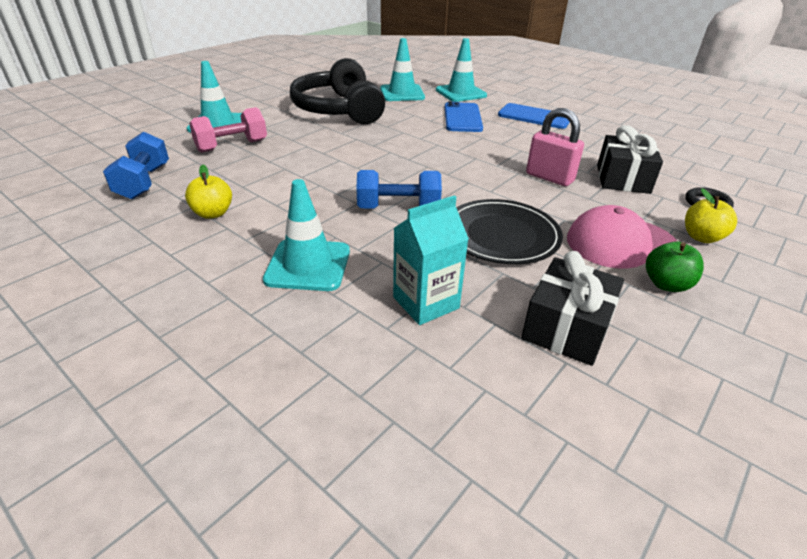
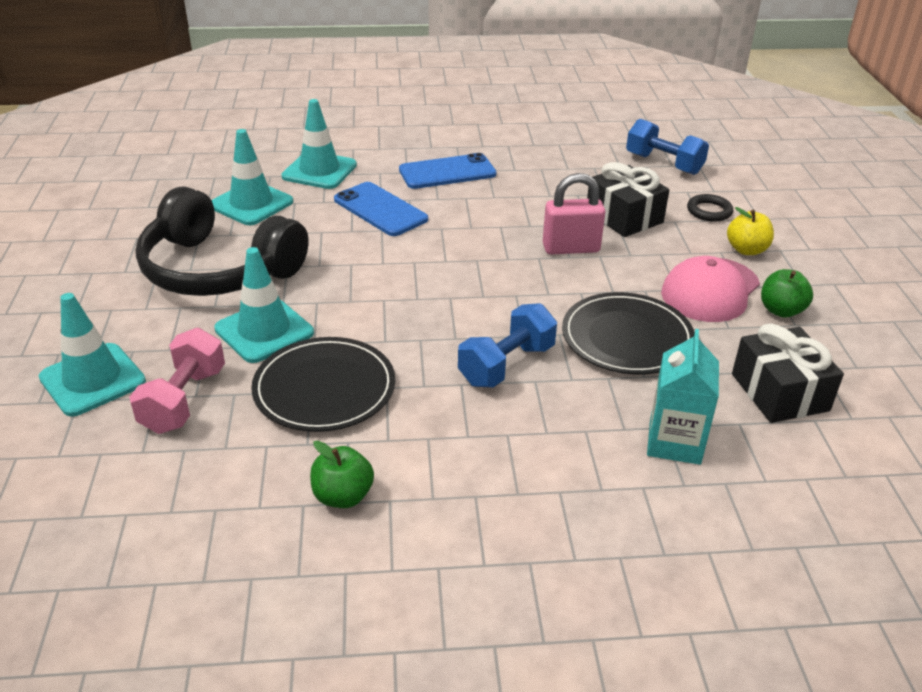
camera: 45 degrees left, 0 degrees up
blue dumbbell [103,132,169,200] -> blue dumbbell moved to [626,119,709,175]
yellow apple [185,165,232,219] -> green apple [310,441,374,508]
turquoise traffic cone [263,179,350,291] -> turquoise traffic cone moved to [214,247,314,363]
none -> black plate [251,337,395,432]

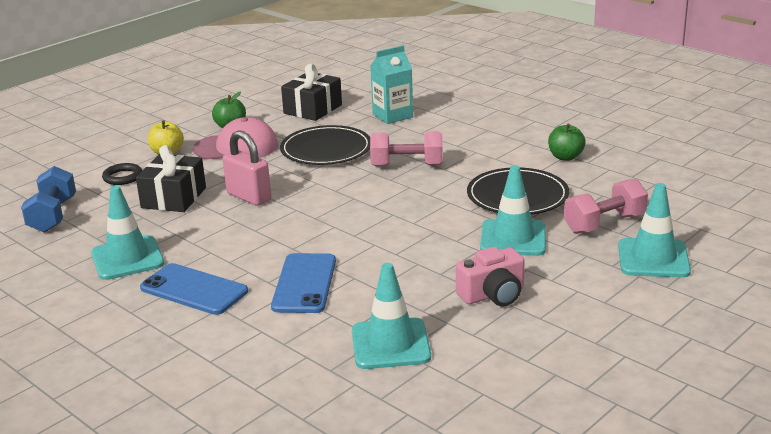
camera: 130 degrees left, 10 degrees down
black headphones [135,186,309,296] -> pink camera [456,247,525,307]
turquoise traffic cone [281,99,357,189] -> turquoise traffic cone moved to [91,186,164,280]
blue dumbbell [458,303,557,387] -> pink dumbbell [370,131,443,166]

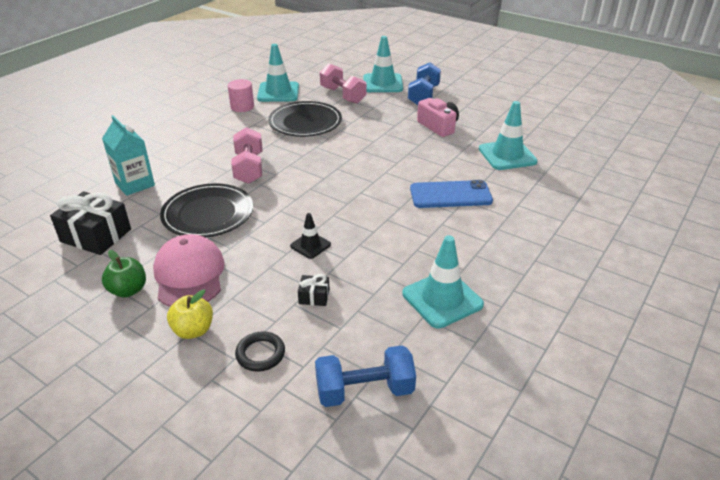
camera: 100 degrees left, 10 degrees up
black gift [136,145,206,212] -> black gift [298,274,329,306], size x0.47
blue phone [140,263,248,315] -> none
pink padlock [223,130,271,206] -> black traffic cone [290,213,331,259]
turquoise traffic cone [480,165,546,256] -> turquoise traffic cone moved to [257,44,299,102]
green apple [548,124,586,161] -> pink cylinder [228,79,254,112]
none -> blue dumbbell [408,62,441,105]

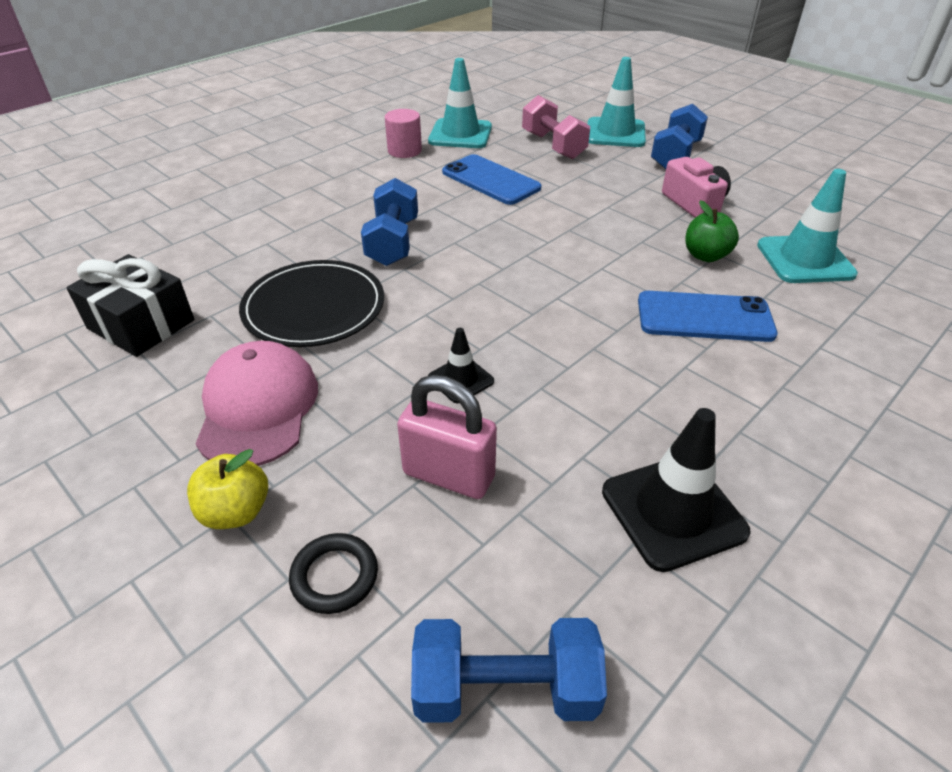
camera: 10 degrees right, 5 degrees up
turquoise carton [102,115,155,196] -> none
green apple [102,250,146,298] -> green apple moved to [685,200,739,262]
pink dumbbell [231,127,262,184] -> blue dumbbell [361,178,418,266]
black plate [268,101,342,137] -> blue phone [442,154,541,205]
black gift [298,274,329,306] -> pink padlock [397,375,497,499]
turquoise traffic cone [402,235,484,329] -> black traffic cone [602,408,751,572]

